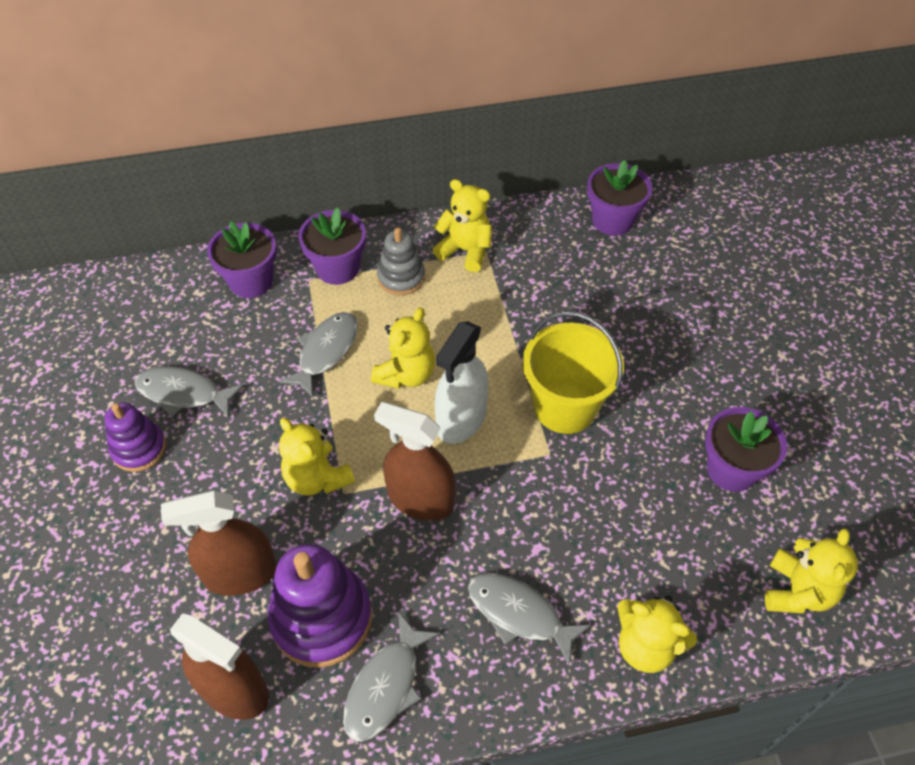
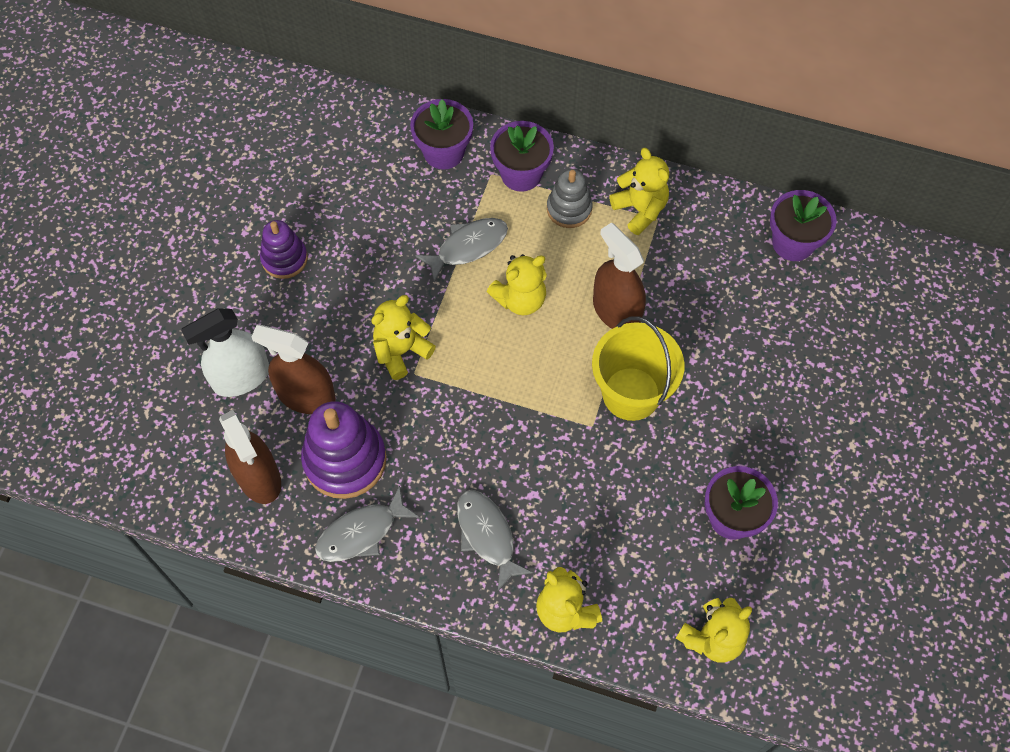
camera: 30 degrees right, 10 degrees up
grey fish [135,366,244,418] -> none
yellow teddy bear [279,418,355,496] -> yellow teddy bear turned 60 degrees clockwise [371,295,436,380]
brown spray bottle [374,402,456,521] -> brown spray bottle moved to [593,223,646,329]
white spray bottle [435,321,489,444] -> white spray bottle moved to [181,309,269,397]

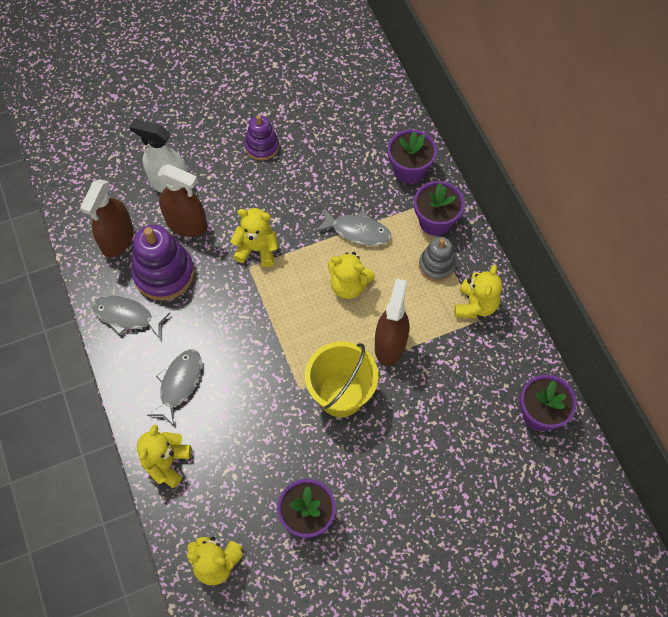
camera: 50 degrees right, 0 degrees up
brown spray bottle [251,325,336,414] -> brown spray bottle turned 135 degrees clockwise [158,164,207,237]

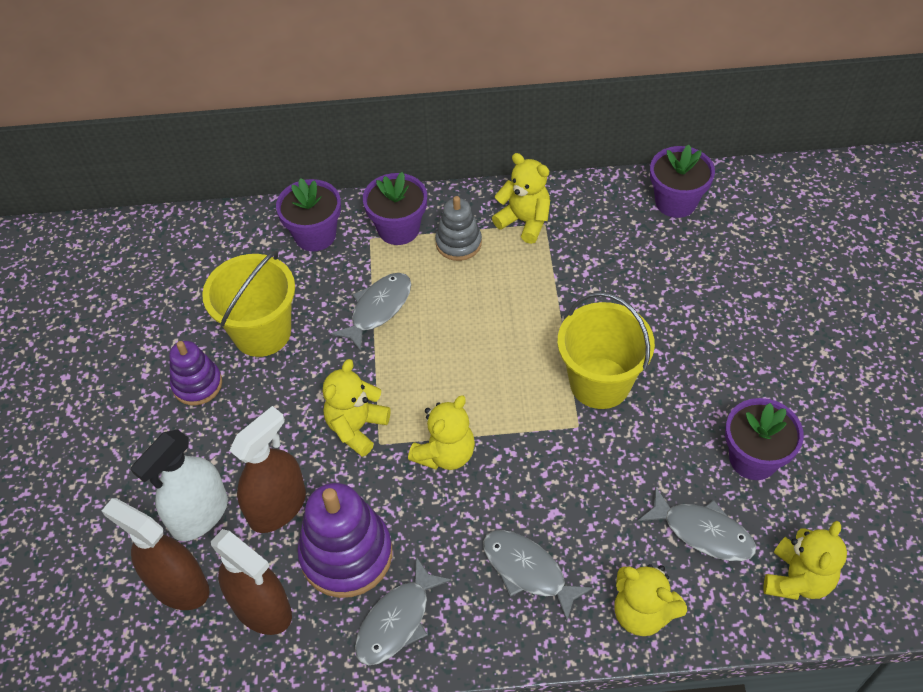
camera: 70 degrees left, 10 degrees down
yellow teddy bear [328,252,375,299] -> yellow teddy bear moved to [408,395,475,470]
brown spray bottle [375,279,409,366] -> brown spray bottle moved to [102,498,209,610]
none -> yellow bucket [202,251,295,357]
none -> grey fish [638,486,756,561]

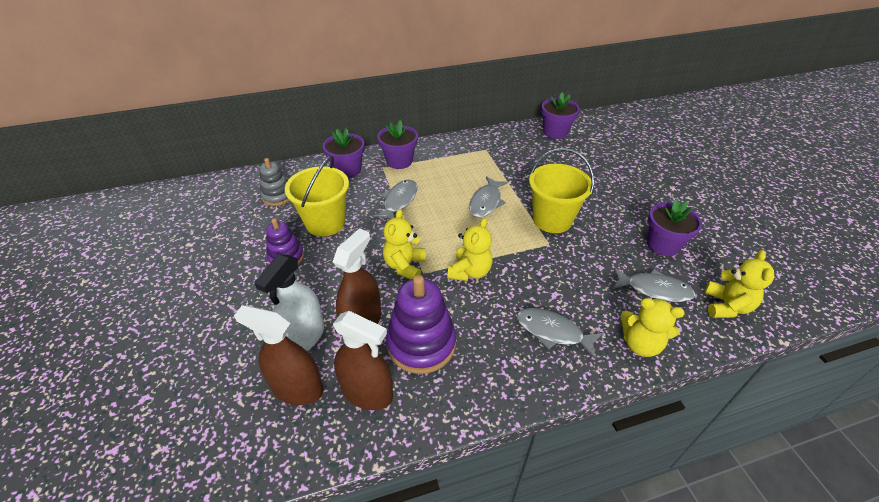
camera: 15 degrees left, 10 degrees down
grey fish [355,557,452,665] -> grey fish moved to [469,176,508,218]
grey stacking toy [435,196,482,261] -> grey stacking toy moved to [260,158,290,206]
yellow teddy bear [492,153,550,244] -> none

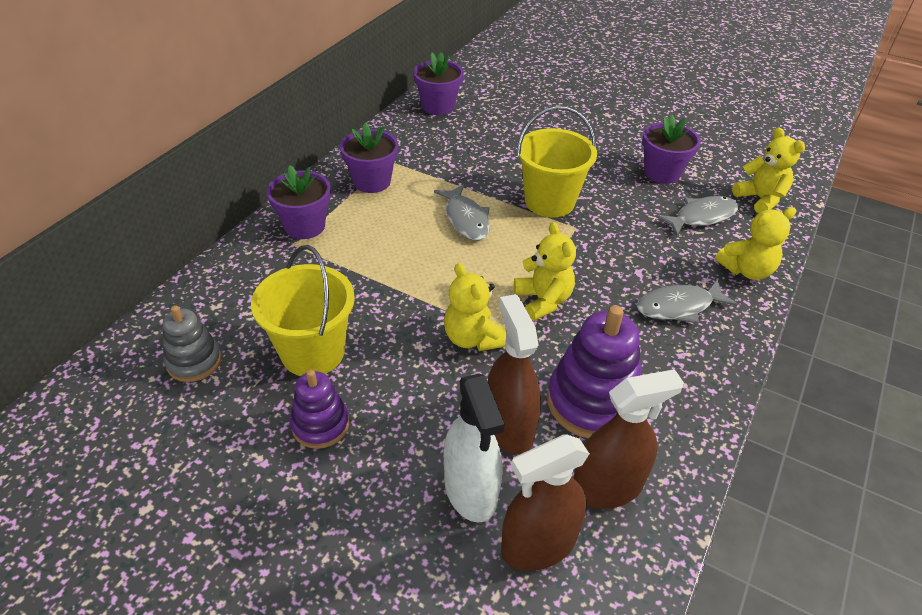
camera: 45 degrees left, 0 degrees up
purple flower pot [323,128,365,178] -> purple flower pot moved to [340,123,399,193]
grey fish [373,180,418,220] -> none

